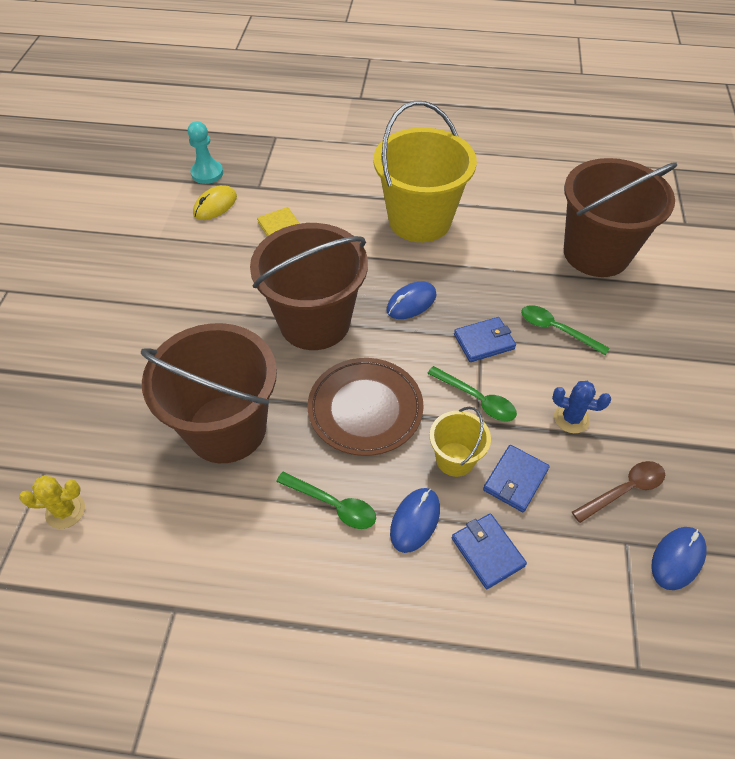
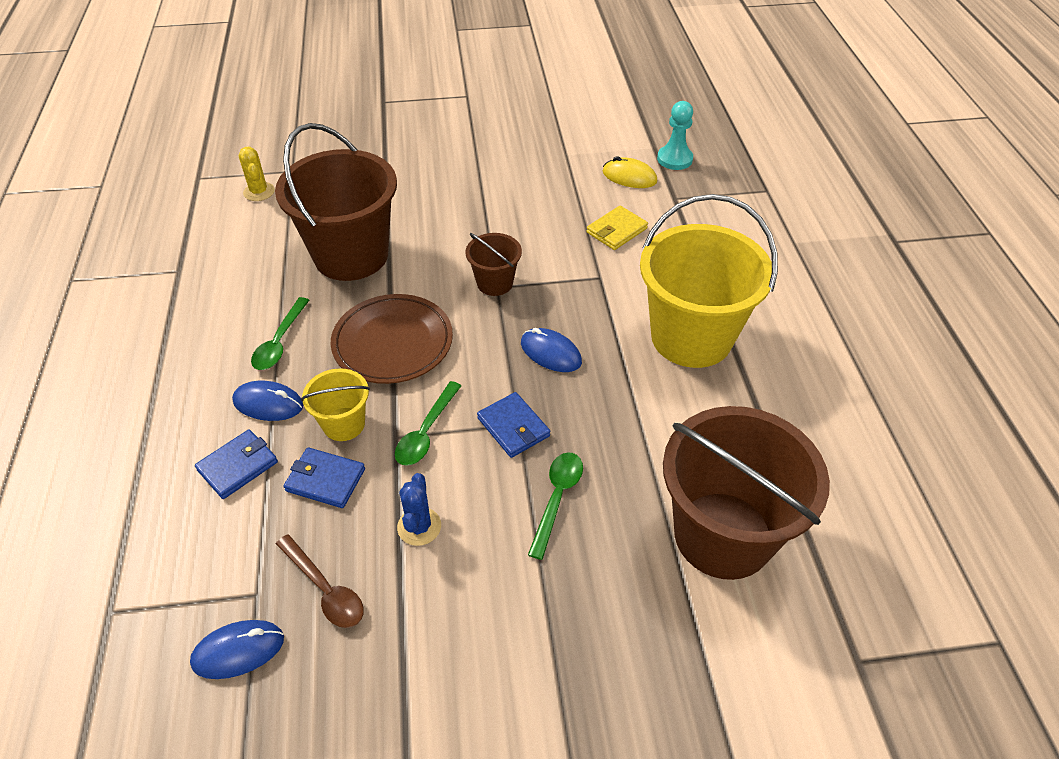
camera: 75 degrees right, 5 degrees down
brown bucket [250,223,368,350] -> brown bucket [466,233,522,296], size x0.47
blue mouse [651,527,707,590] -> blue mouse turned 45 degrees counterclockwise [190,620,284,679]

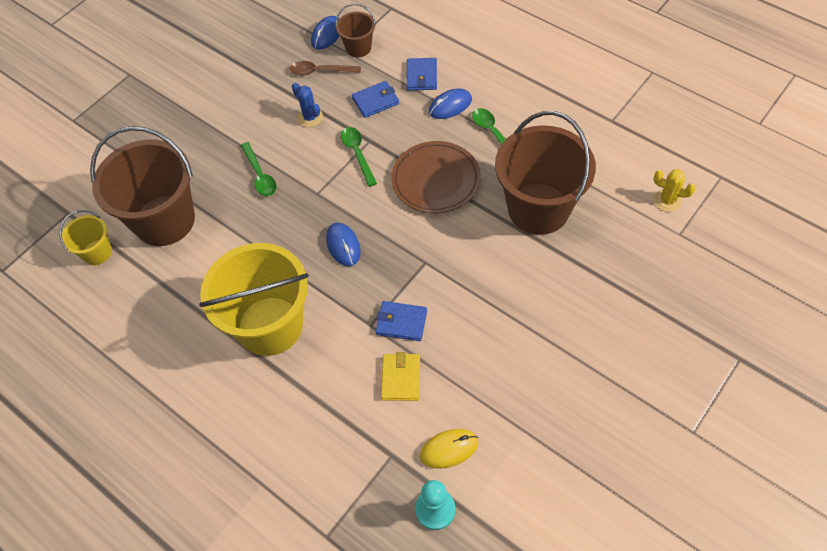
camera: 140 degrees right, 10 degrees up
yellow bucket [301,368,370,441] -> yellow bucket moved to [59,210,112,265]
brown bucket [466,233,522,296] -> brown bucket moved to [335,3,376,57]
blue wallet [477,392,550,458] -> blue wallet moved to [375,301,427,341]
blue mouse [521,328,582,372] -> blue mouse turned 75 degrees clockwise [326,223,361,266]

